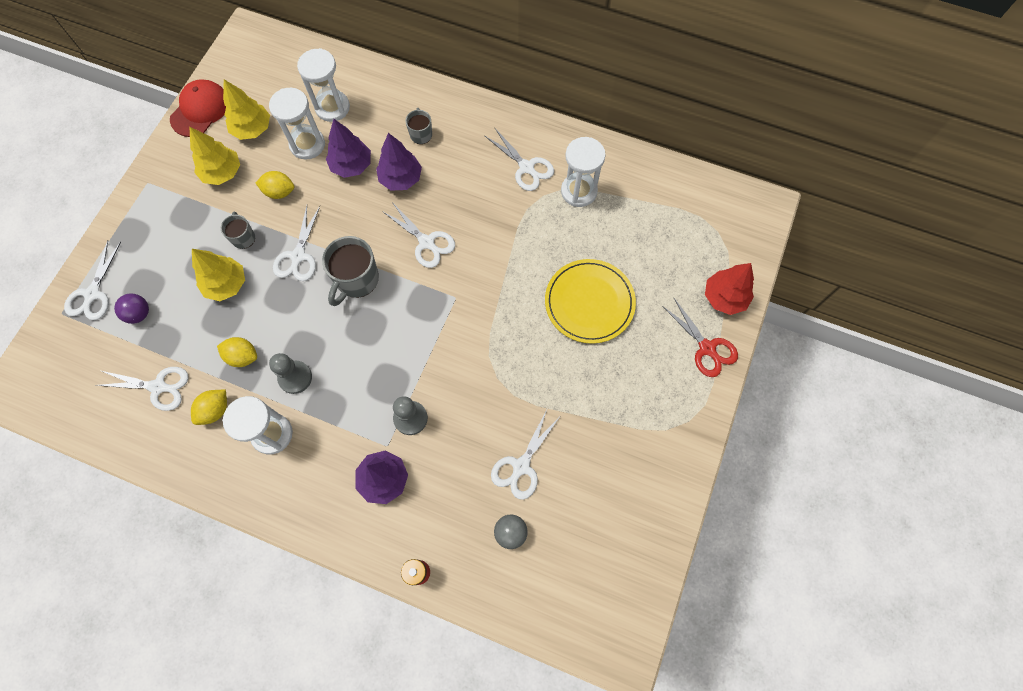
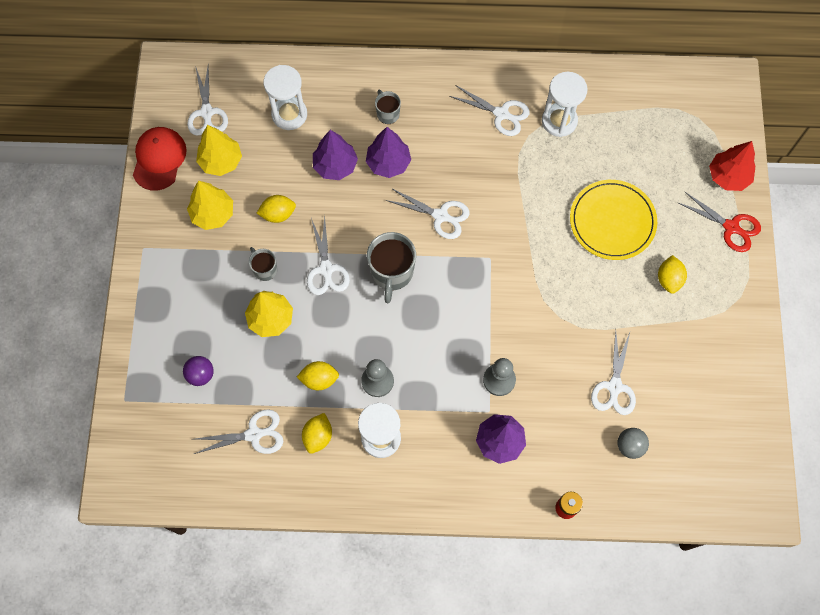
camera: 20 degrees left, 0 degrees up
white scissors [64,241,121,320] -> white scissors moved to [187,66,228,136]
white hourglass [269,88,325,159] -> none
none -> yellow lemon [658,255,687,294]

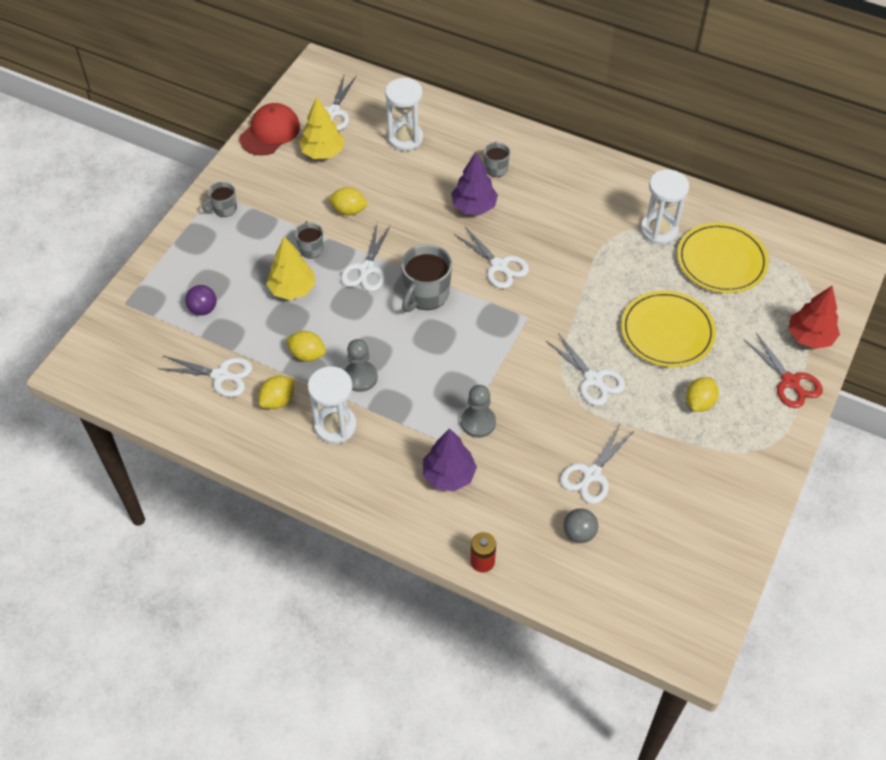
camera: 25 degrees right, 15 degrees down
yellow tree [187,181,233,230] -> none
purple tree [313,130,358,180] -> none
white scissors [450,85,530,136] -> white scissors moved to [546,333,625,406]
none -> grey mug [202,182,237,217]
none -> yellow plate [677,222,769,293]

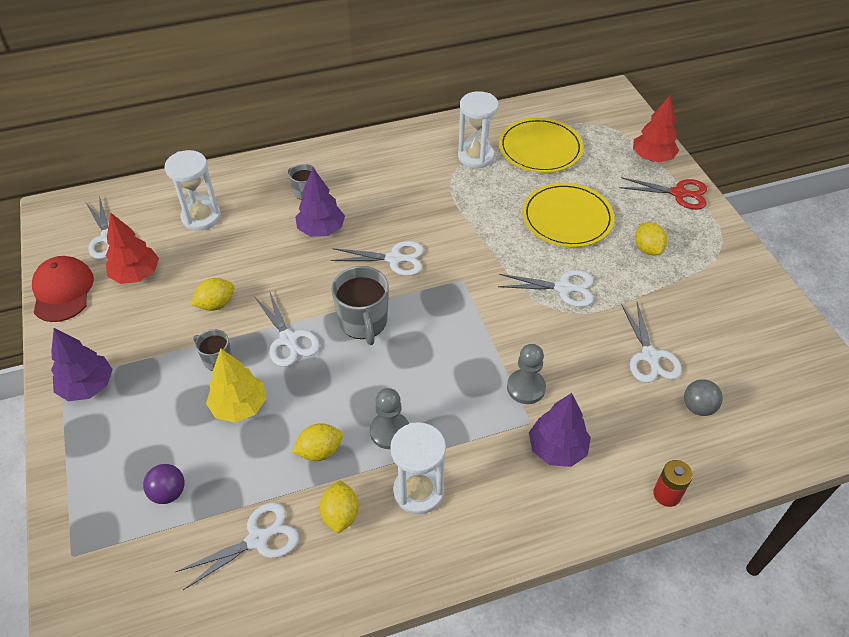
camera: 45 degrees left, 5 degrees down
grey mug [202,182,237,217] -> purple tree [51,328,113,401]
yellow tree [299,97,345,159] -> red tree [106,213,159,284]

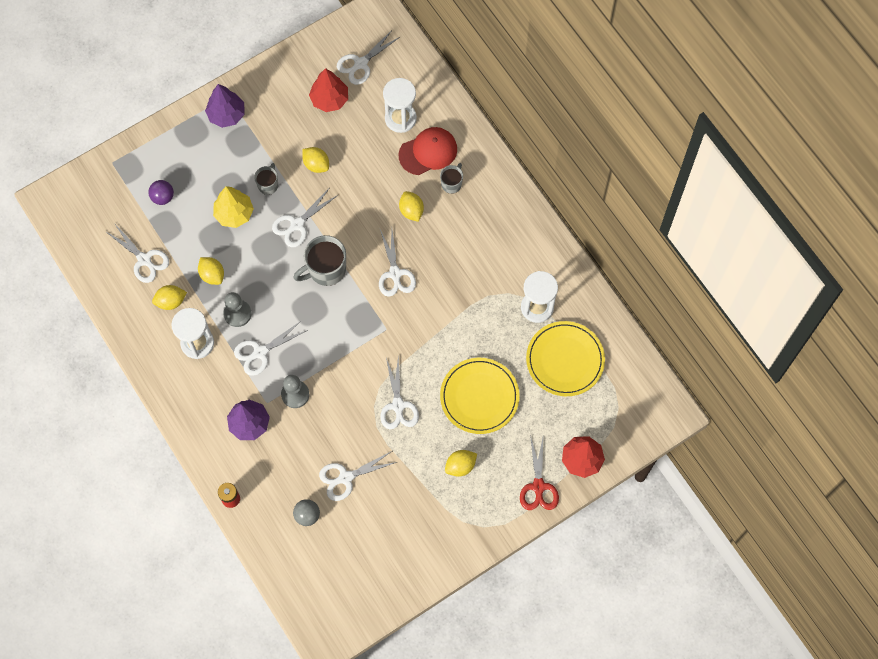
camera: 75 degrees right, 20 degrees up
red cap [32,256,94,322] -> red cap moved to [398,127,457,175]
purple tree [295,168,345,237] -> yellow lemon [399,191,424,222]
none -> white scissors [234,321,308,376]

